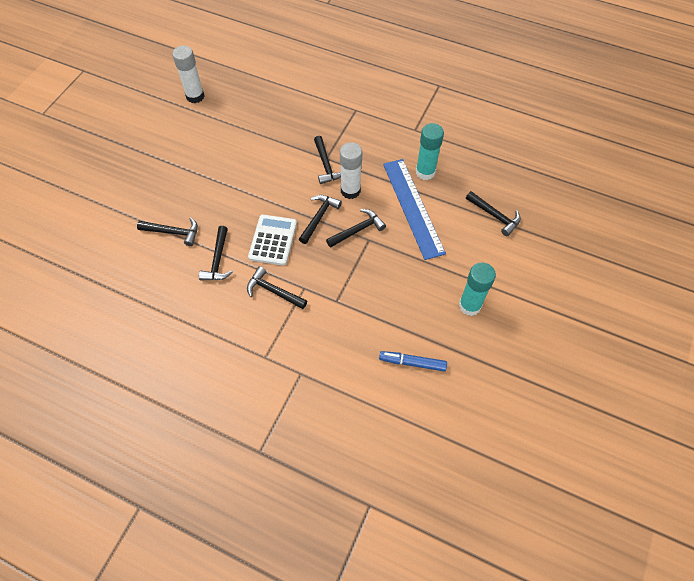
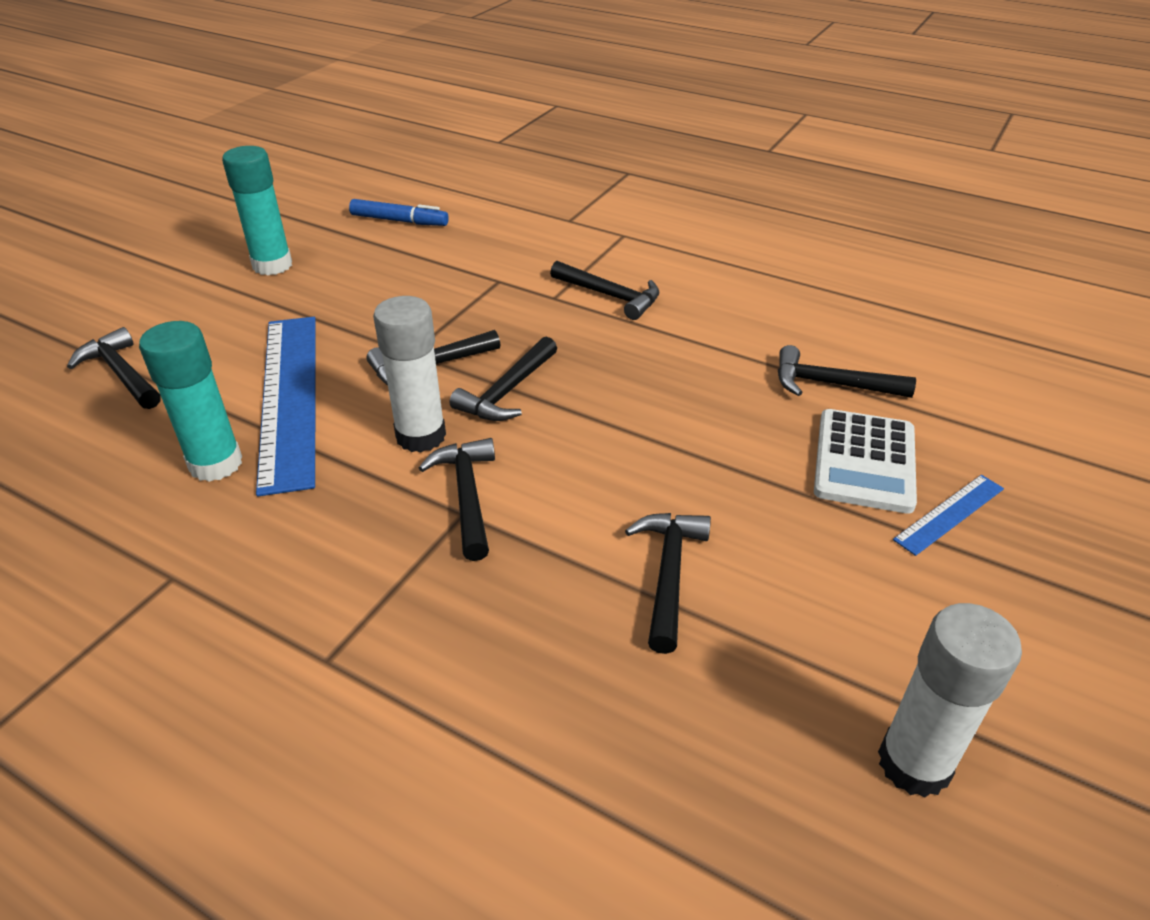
camera: 175 degrees left, 20 degrees down
black hammer [199,226,233,280] -> black hammer moved to [625,513,711,654]
white calculator [248,215,297,266] -> white calculator moved to [814,409,917,514]
none -> blue ruler [893,475,1004,556]

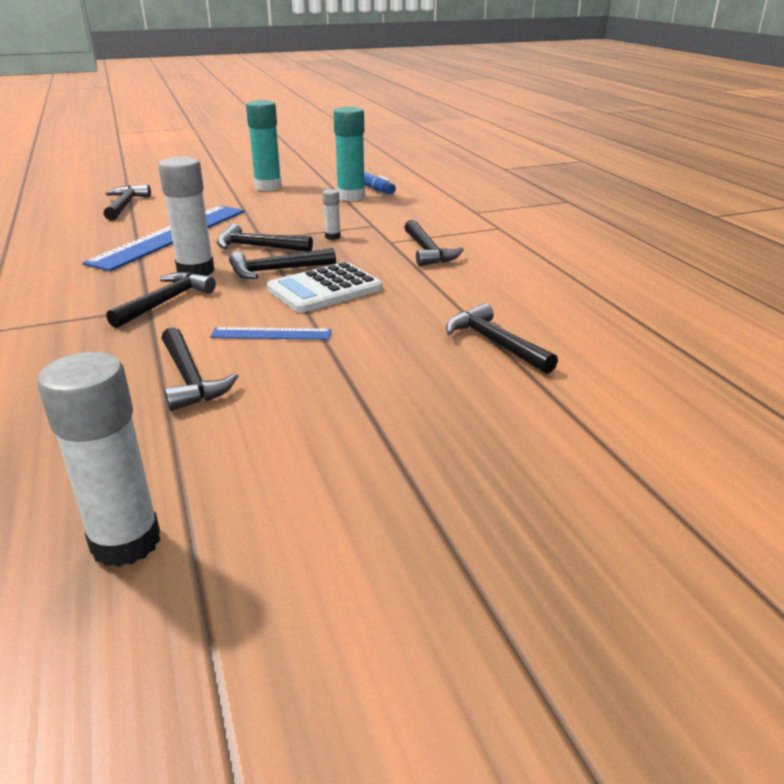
camera: 40 degrees right, 10 degrees down
turquoise glue stick [139,321,242,482] -> turquoise glue stick moved to [333,107,365,201]
black hammer [625,513,711,654] -> black hammer turned 105 degrees clockwise [161,327,238,411]
white calculator [814,409,917,514] -> white calculator moved to [267,262,382,313]
blue ruler [893,475,1004,556] -> blue ruler moved to [210,327,331,340]
none -> white glue stick [323,189,341,240]

